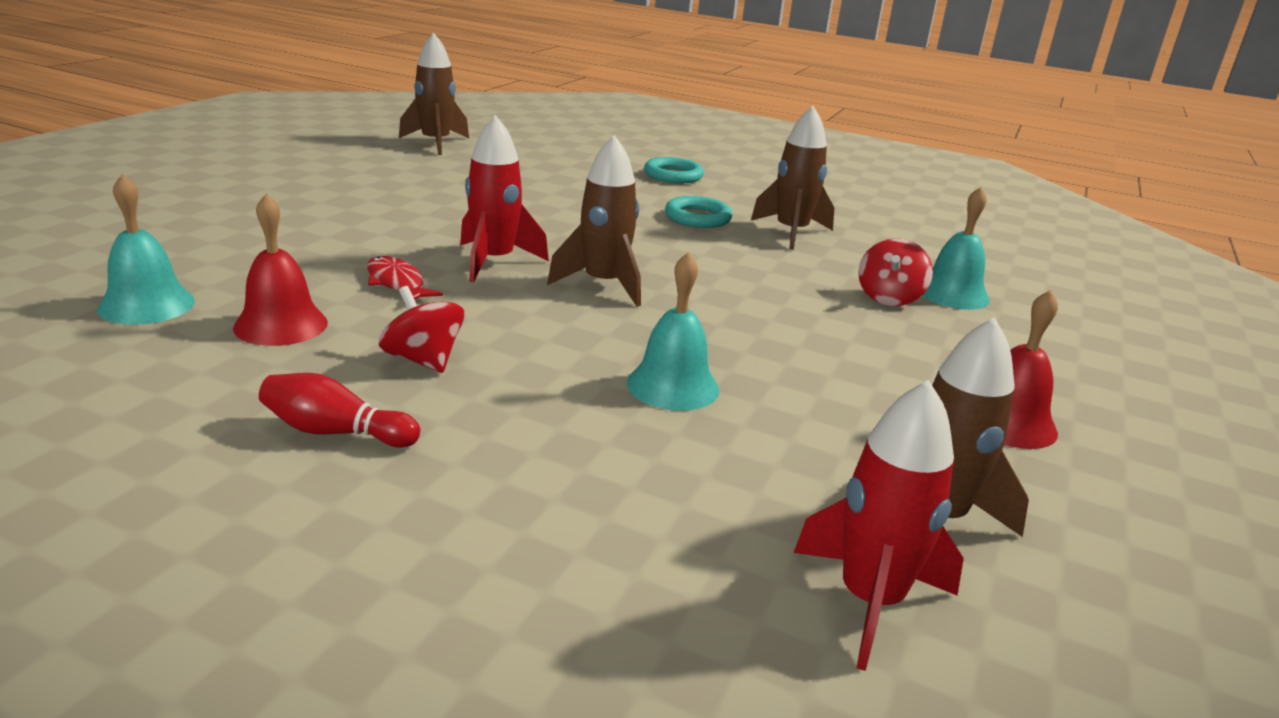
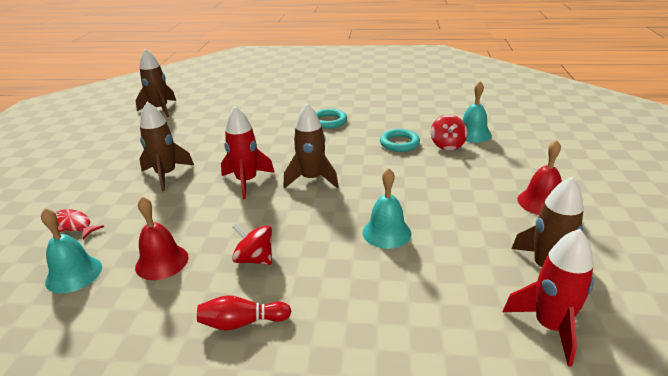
camera: 15 degrees left, 5 degrees up
red fish [367,256,443,304] -> red fish moved to [55,209,104,239]
turquoise ring [644,157,704,183] -> turquoise ring moved to [380,129,420,152]
brown rocket [751,106,834,250] -> brown rocket moved to [140,102,194,191]

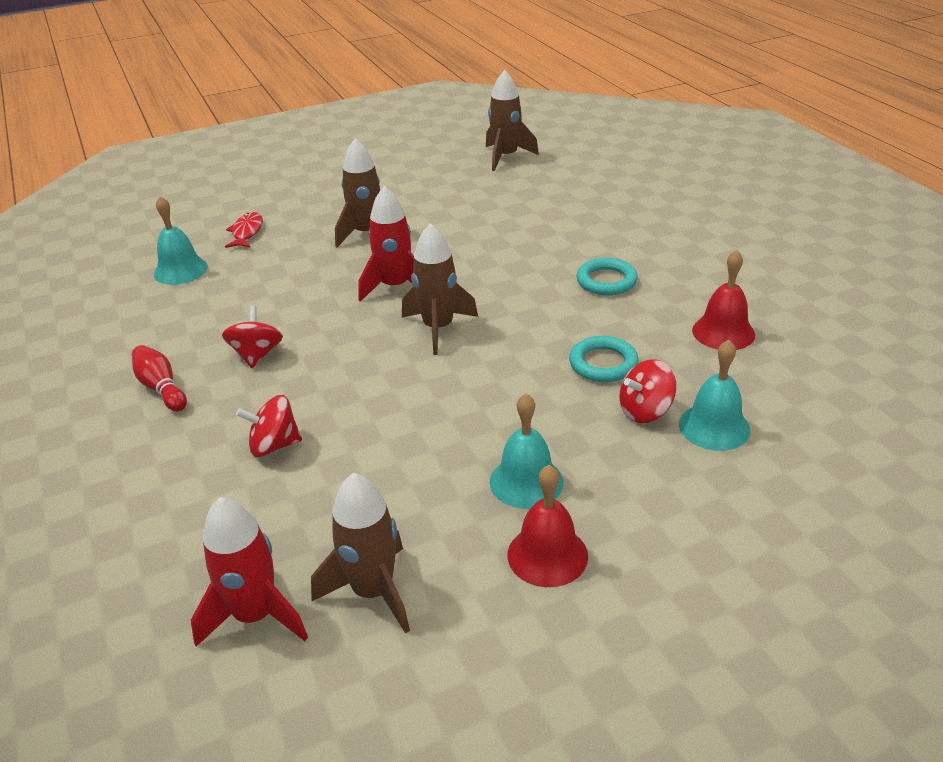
camera: 60 degrees right, 5 degrees up
red bell [135,197,188,280] -> red bell moved to [692,250,755,350]
turquoise bell [362,168,411,249] -> turquoise bell moved to [490,394,563,509]
none -> red spinning top [236,395,302,457]

